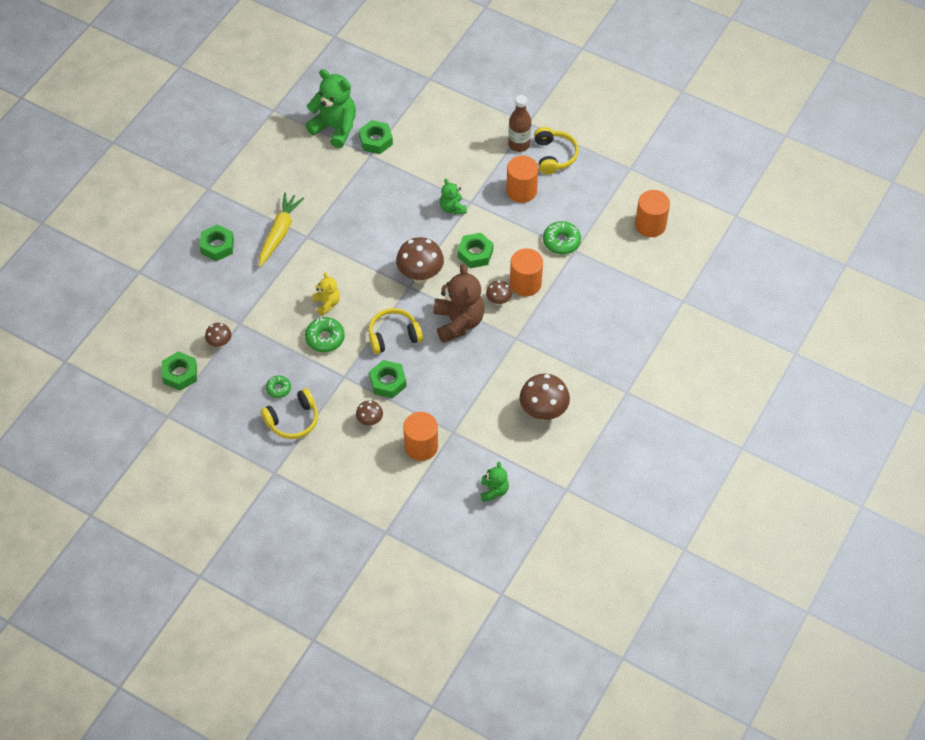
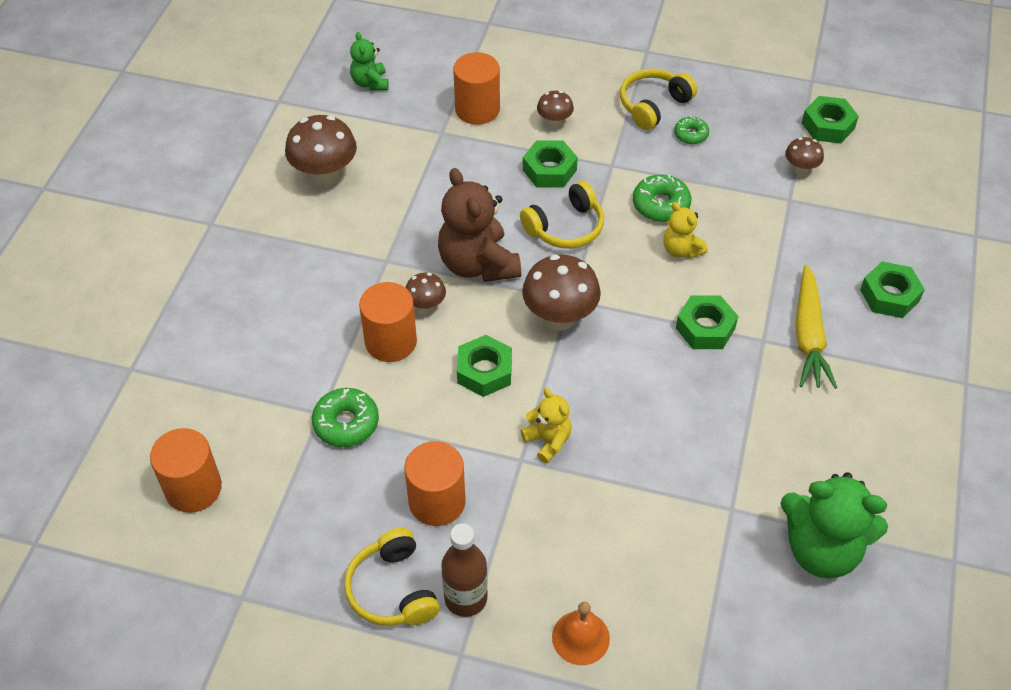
camera: 165 degrees right, 5 degrees down
green nut [359,120,393,154] -> green nut moved to [676,295,738,349]
green teddy bear [440,179,467,215] -> yellow teddy bear [521,388,572,464]
none -> orange bell [552,602,610,665]

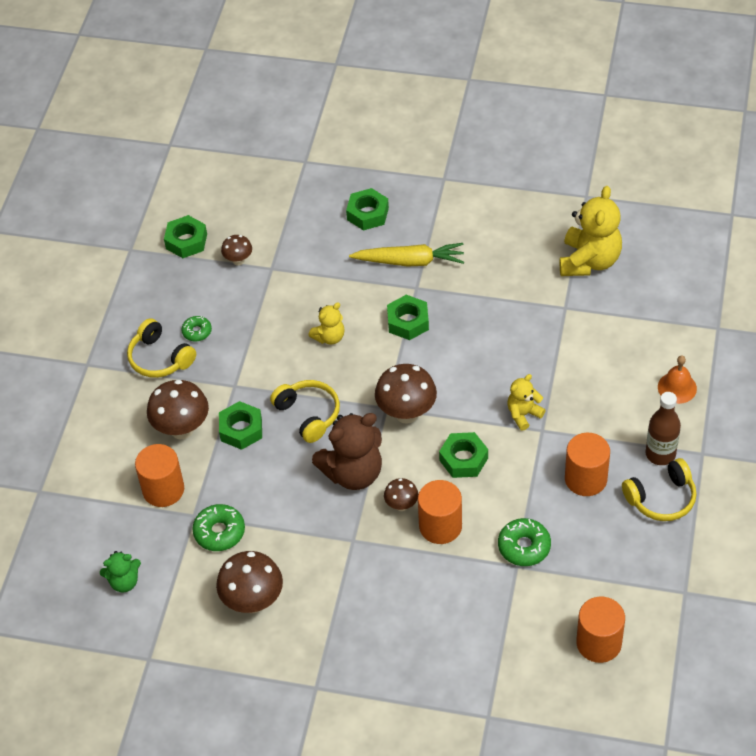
camera: 90 degrees left, 0 degrees up
brown mushroom [537,91,574,128] -> brown mushroom [147,380,209,439], size x1.85
green donut [633,174,691,222] -> green donut moved to [192,504,245,551]
green teddy bear [781,472,888,578] -> yellow teddy bear [560,186,622,276]

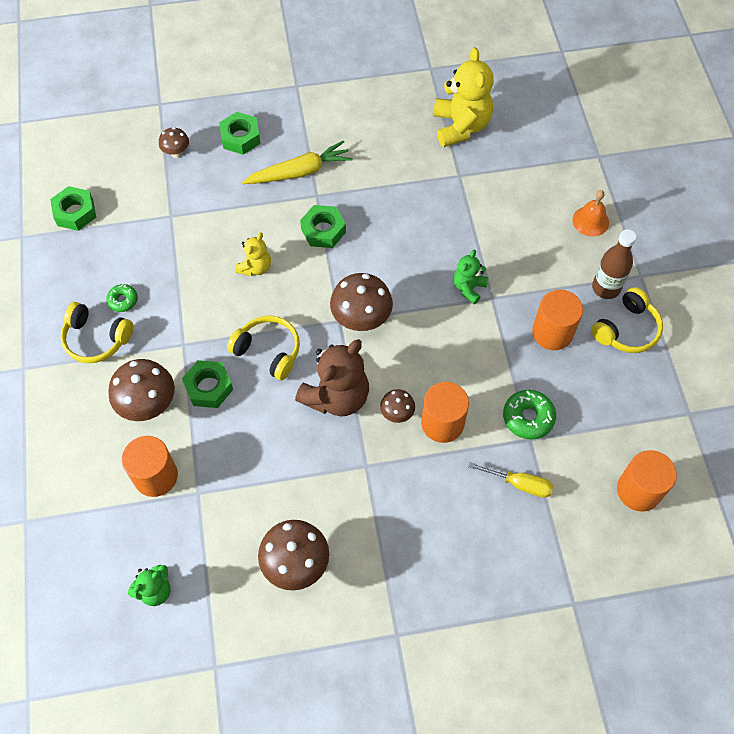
camera: 25 degrees left, 10 degrees up
green donut [192,504,245,551] -> none
brown mushroom [221,235,252,266] -> brown mushroom moved to [159,127,189,158]
green nut [439,432,488,478] -> none
yellow teddy bear [507,374,546,431] -> green teddy bear [454,250,489,304]
none -> yellow screwdriver [468,462,553,498]

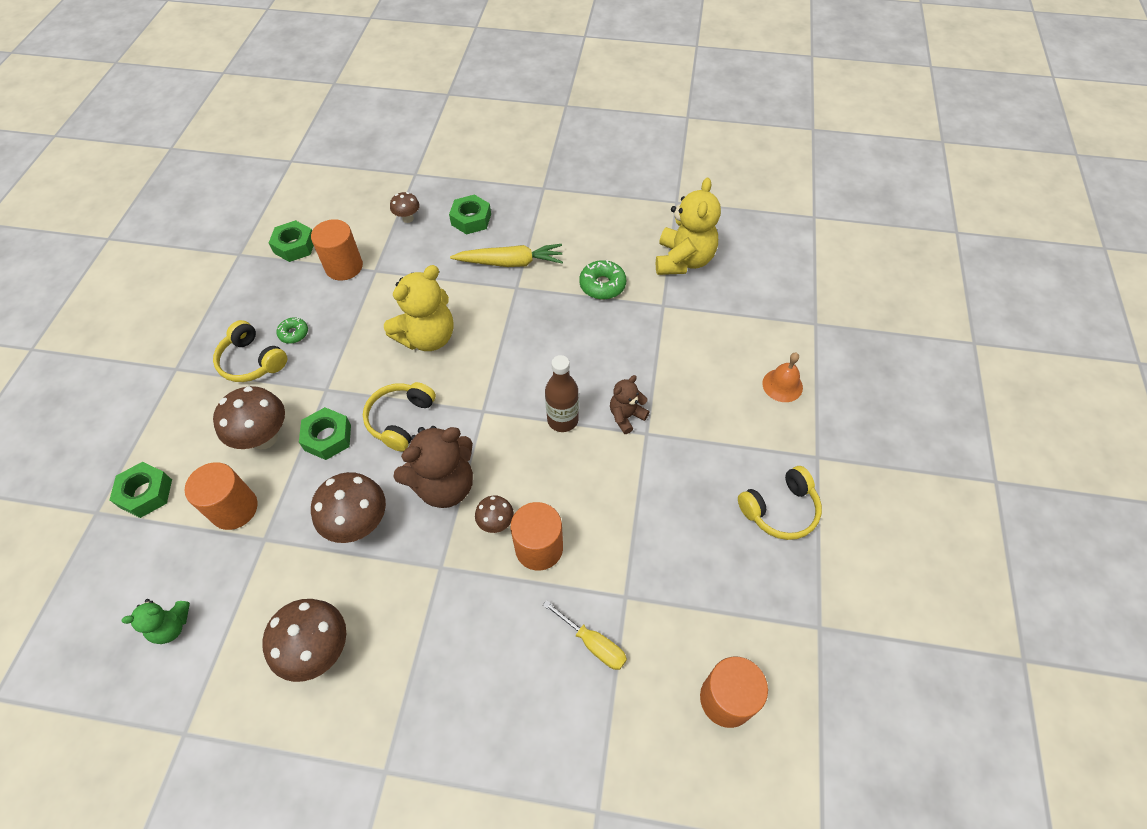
camera: 20 degrees right, 5 degrees down
yellow headphones [227,315,300,380] -> yellow headphones turned 120 degrees counterclockwise [363,382,436,452]
yellow teddy bear [236,232,271,276] -> yellow teddy bear [384,265,454,351], size x1.86
green nut [300,205,346,248] -> green nut moved to [109,462,172,518]
brown mushroom [330,273,393,331] -> brown mushroom moved to [311,472,386,543]
green teddy bear [454,250,489,304] -> brown teddy bear [610,375,649,434]
green donut [503,390,556,440] -> green donut moved to [579,260,626,299]
orange cylinder [532,290,583,350] -> orange cylinder moved to [311,219,363,281]
brown bottle [592,229,636,299] -> brown bottle moved to [545,355,579,432]

